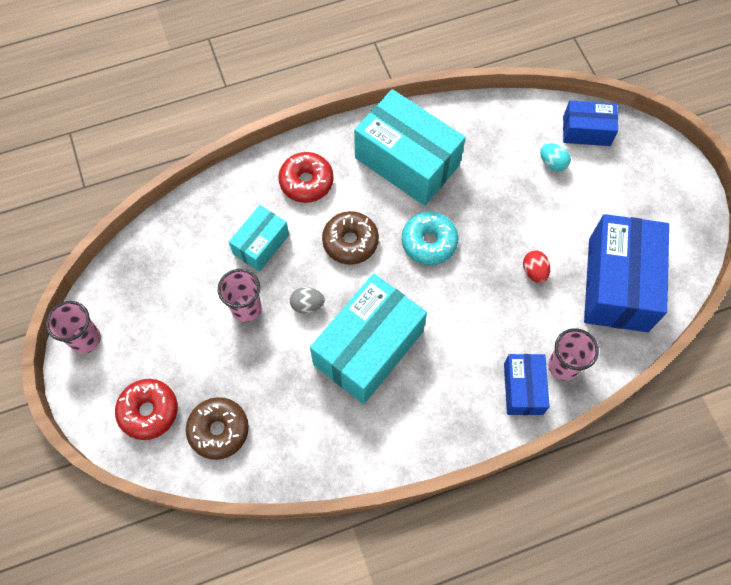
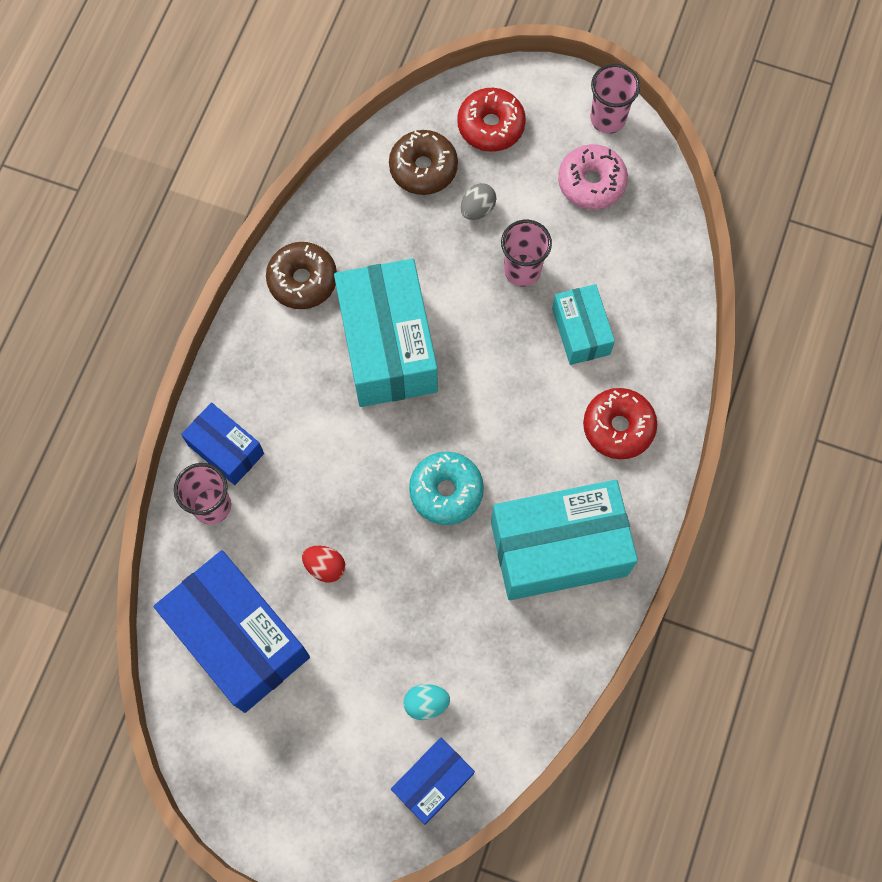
camera: 130 degrees right, 5 degrees up
grey egg [290,287,325,314] -> grey egg moved to [461,183,497,220]
brown donut [322,211,379,265] -> brown donut moved to [266,242,337,309]
none -> pink donut [558,144,628,210]

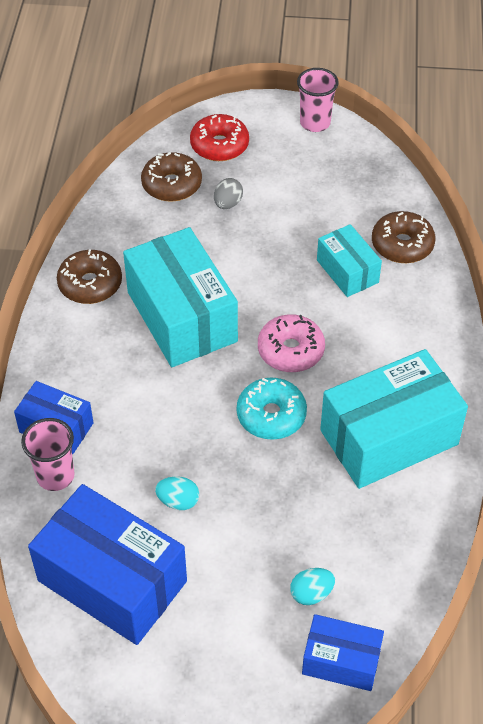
camera: 15 degrees left, 20 degrees down
red egg [302,546,345,582] -> turquoise egg [155,476,199,510]
blue box [391,738,475,825] -> blue box turned 75 degrees clockwise [302,614,384,691]
pink cup [501,220,552,286] -> none
pink donut [558,144,628,210] -> pink donut moved to [258,314,325,372]
red donut [583,388,657,459] -> none
none -> brown donut [372,211,436,263]

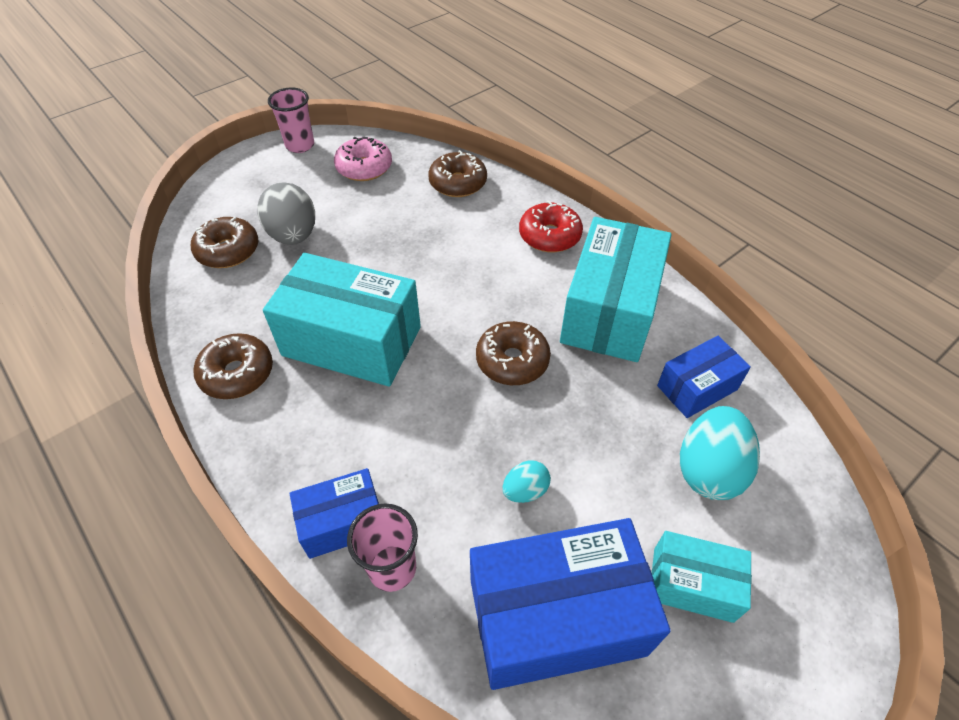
camera: 45 degrees left, 0 degrees up
red donut [190,114,249,161] -> red donut moved to [519,201,583,253]
grey egg [214,178,243,209] -> grey egg [257,182,315,245], size x1.91
turquoise donut [237,378,307,440] -> brown donut [476,321,551,385]
pink donut [258,314,325,372] -> pink donut moved to [334,137,392,181]
turquoise egg [290,568,335,605] -> turquoise egg [680,406,760,500], size x1.91
blue box [302,614,384,691] -> blue box moved to [657,336,751,418]
turquoise box [317,224,382,297] -> turquoise box moved to [651,531,752,623]

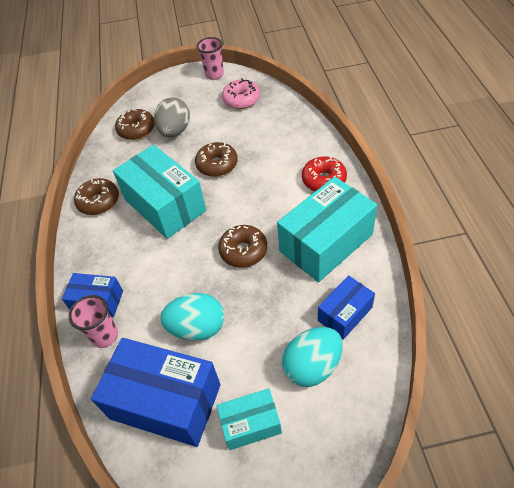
camera: 35 degrees right, 0 degrees up
brown donut [428,150,487,197] -> brown donut moved to [195,142,238,177]
turquoise egg [503,460,551,503] -> turquoise egg [160,293,224,341], size x1.91
turquoise box [651,531,752,623] -> turquoise box turned 60 degrees counterclockwise [217,388,282,450]
blue box [657,336,751,418] -> blue box turned 45 degrees counterclockwise [318,275,375,340]

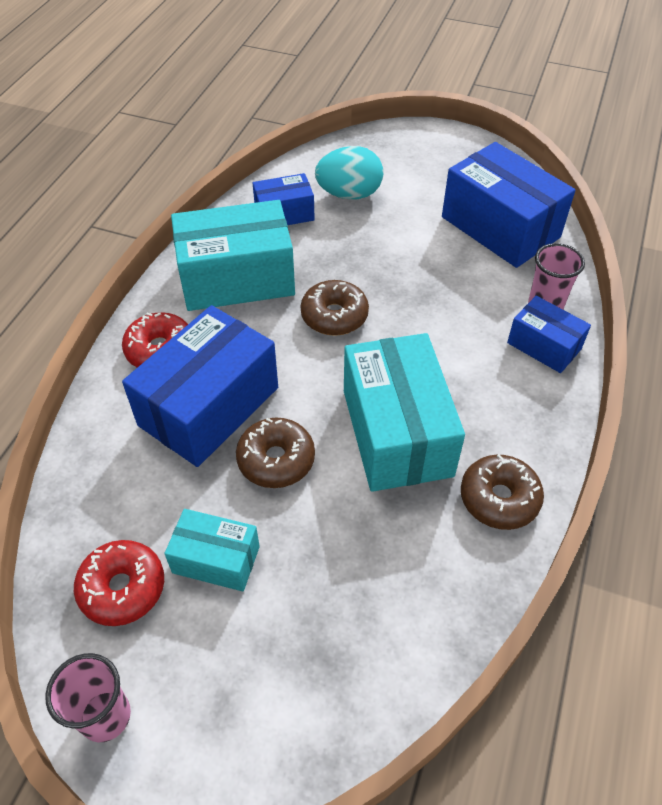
camera: 155 degrees left, 0 degrees up
brown donut [115,109,155,140] -> none
grey egg [154,97,190,137] -> none
turquoise egg [160,293,224,341] -> none
turquoise box [217,388,282,450] -> turquoise box moved to [164,509,260,592]
pink donut [222,78,260,109] -> red donut [74,540,164,626]
none -> blue box [122,305,278,467]

